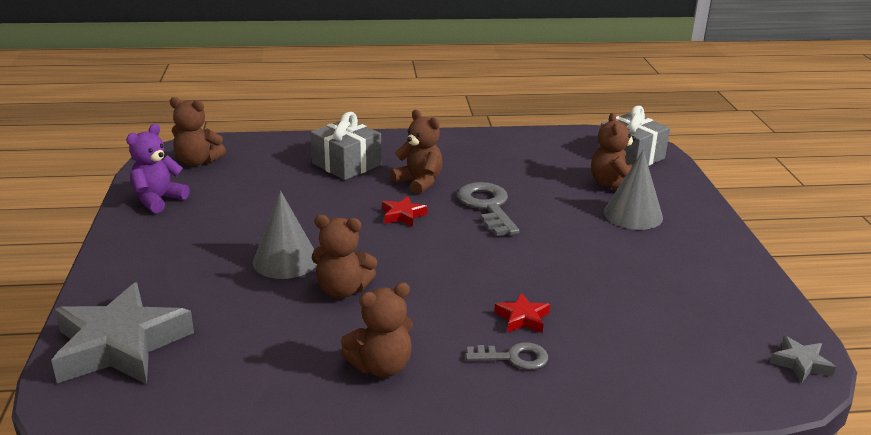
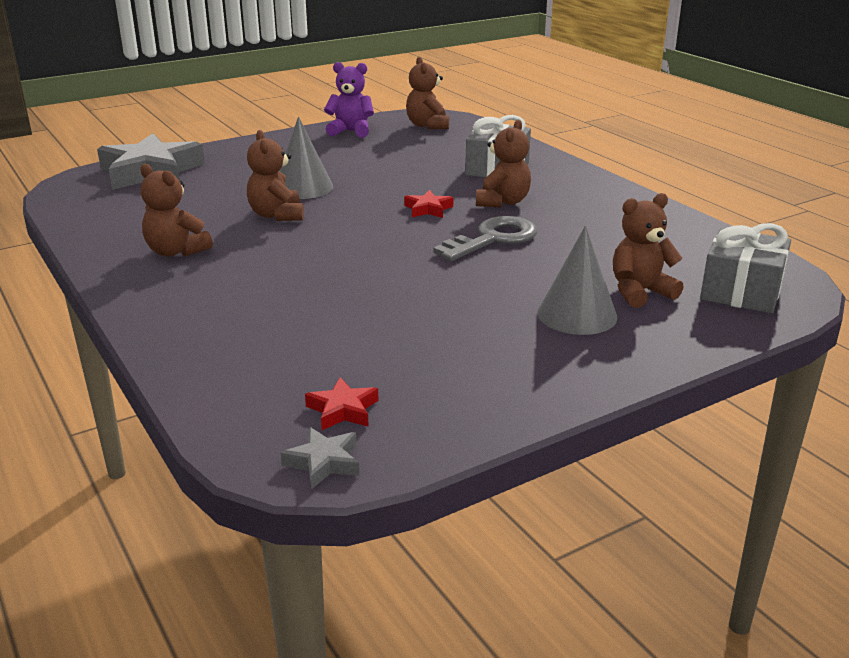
camera: 65 degrees right, 0 degrees up
grey key [465,342,548,370] -> none
red star [494,293,550,333] -> red star moved to [305,377,379,430]

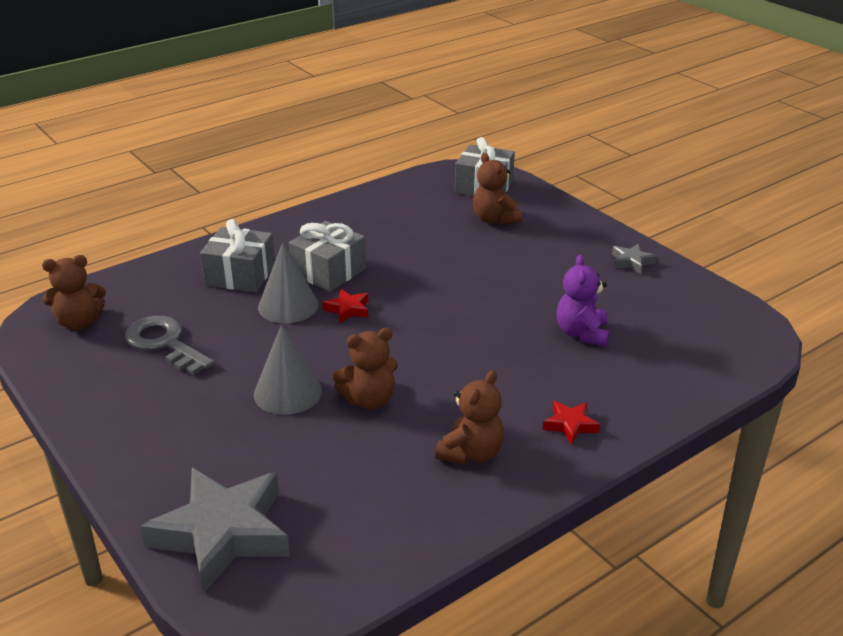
camera: 95 degrees left, 5 degrees up
grey star [281,427,359,489] -> grey star moved to [612,244,656,274]
red star [305,377,379,430] -> red star moved to [543,401,600,445]
purple teddy bear [324,62,374,138] -> purple teddy bear moved to [556,255,609,346]
grey key [433,216,537,261] -> grey key moved to [125,316,214,375]
brown teddy bear [476,120,531,208] -> grey gift [289,221,366,292]
grey cone [537,226,617,335] -> grey cone moved to [258,242,319,323]

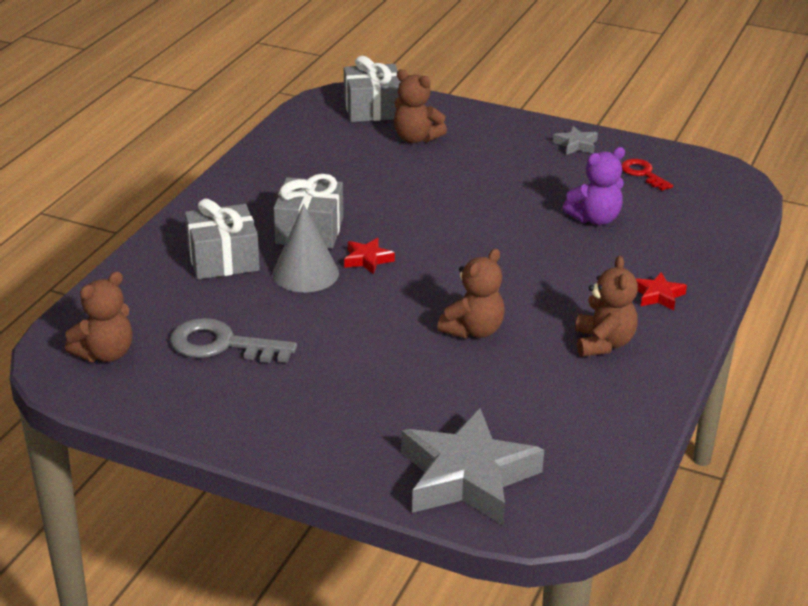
camera: 30 degrees left, 0 degrees up
grey cone [254,325,322,415] -> none
purple teddy bear [556,255,609,346] -> purple teddy bear turned 90 degrees counterclockwise [563,147,625,225]
none -> red key [622,159,673,191]

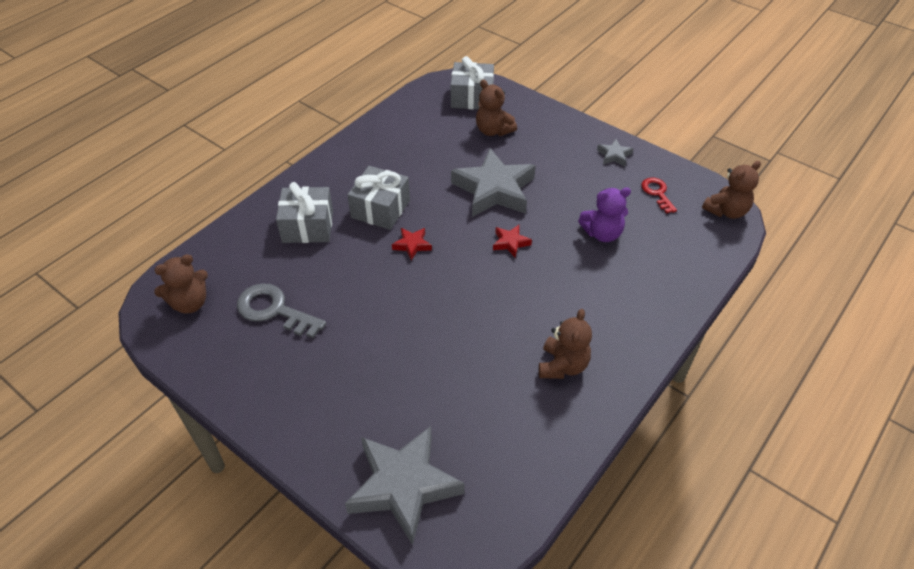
camera: 15 degrees right, 15 degrees up
grey cone [272,204,339,292] -> none
brown teddy bear [437,249,505,339] -> brown teddy bear moved to [702,161,761,219]
red star [636,272,687,310] -> red star moved to [493,225,532,258]
none -> grey star [451,148,536,217]

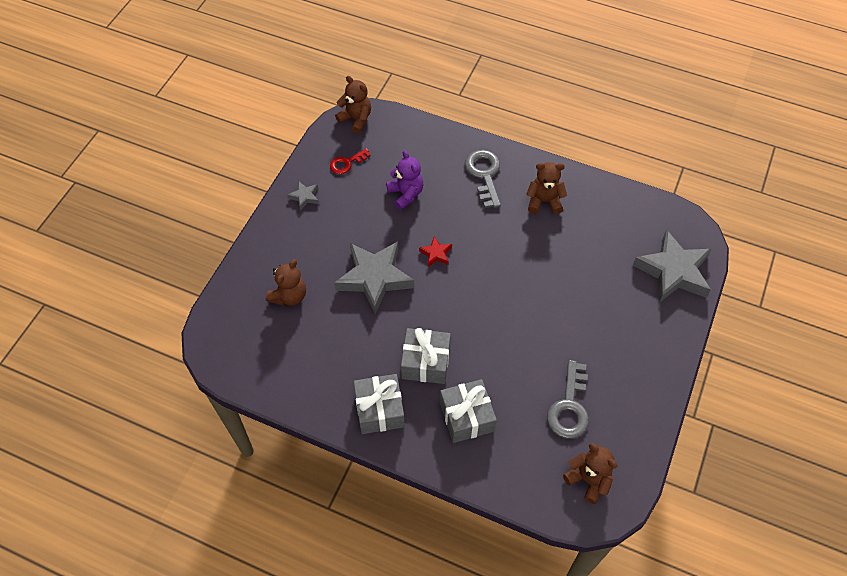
camera: 105 degrees left, 10 degrees up
red star [392,228,432,260] -> none
grey gift [451,56,494,109] -> grey gift moved to [354,374,405,434]
none -> grey key [465,150,501,208]

